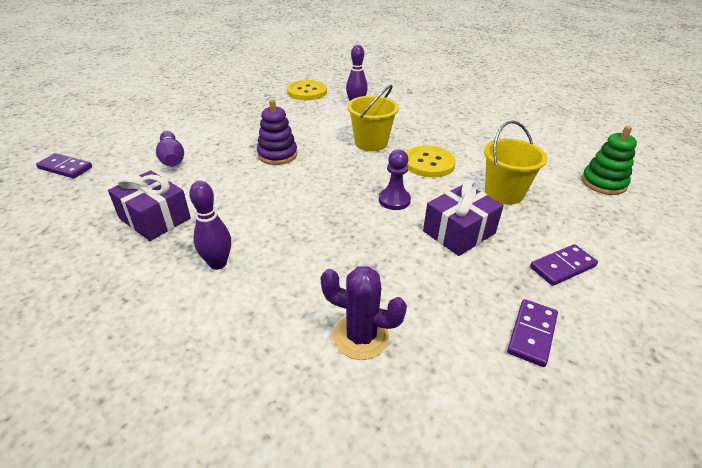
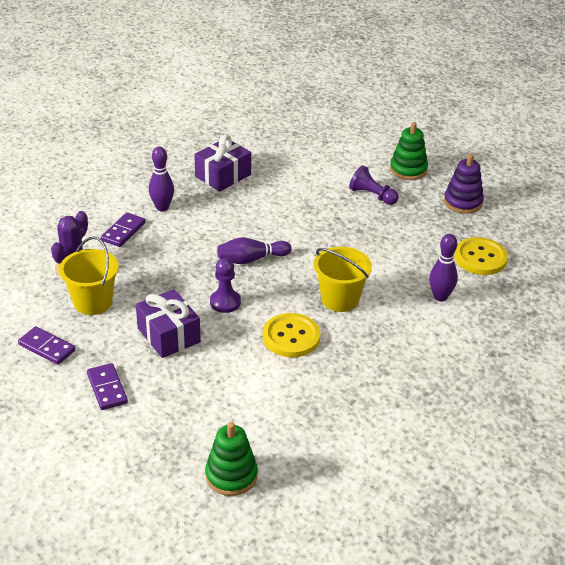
camera: 95 degrees right, 0 degrees up
purple domino [36,153,92,178] -> purple domino moved to [101,212,146,247]
purple bowling pin [156,131,184,167] -> purple bowling pin moved to [217,237,292,264]
purple stacking toy [257,99,297,165] -> purple stacking toy moved to [444,154,484,214]
yellow bucket [484,121,547,204] -> yellow bucket moved to [59,237,119,315]
none -> purple pawn [349,165,399,205]
none -> green stacking toy [390,122,428,180]

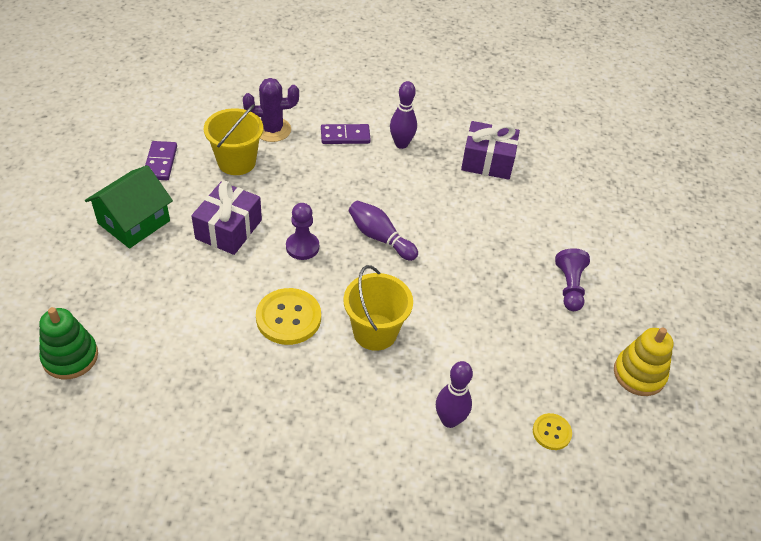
camera: 55 degrees right, 10 degrees up
purple domino [87,363,128,410] -> green house [85,165,173,248]
green stacking toy [390,122,428,180] -> none
purple stacking toy [444,154,484,214] -> yellow stacking toy [614,327,673,396]
yellow button [454,237,508,275] -> yellow button [533,413,572,450], size x0.55

